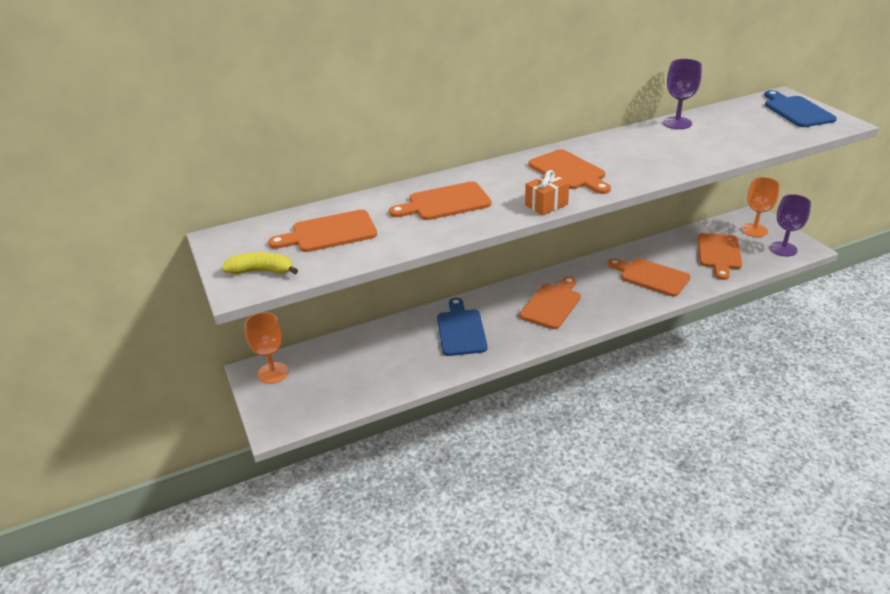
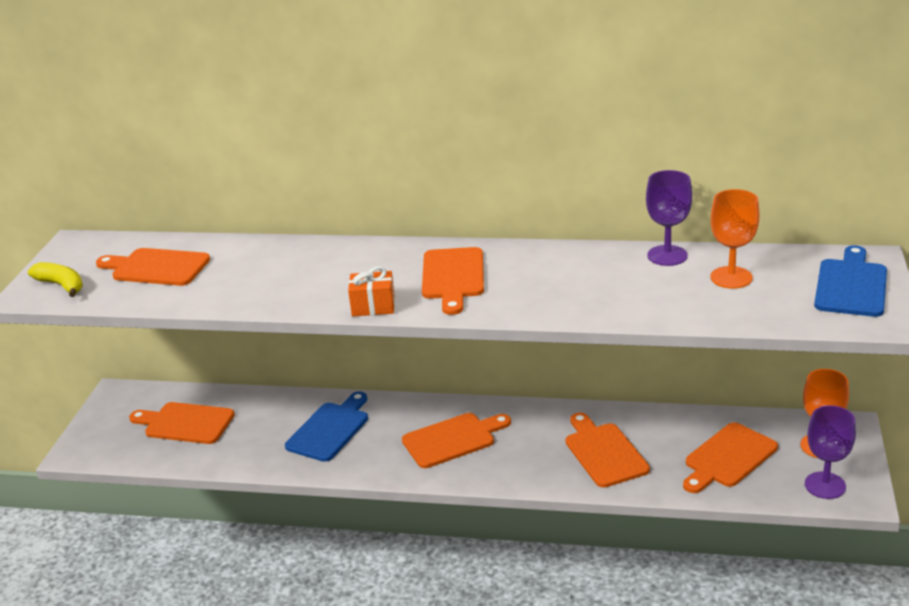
camera: 35 degrees right, 5 degrees down
orange goblet [245,312,288,384] -> orange goblet moved to [710,189,759,289]
orange cutting board [389,181,492,220] -> orange cutting board moved to [129,402,235,444]

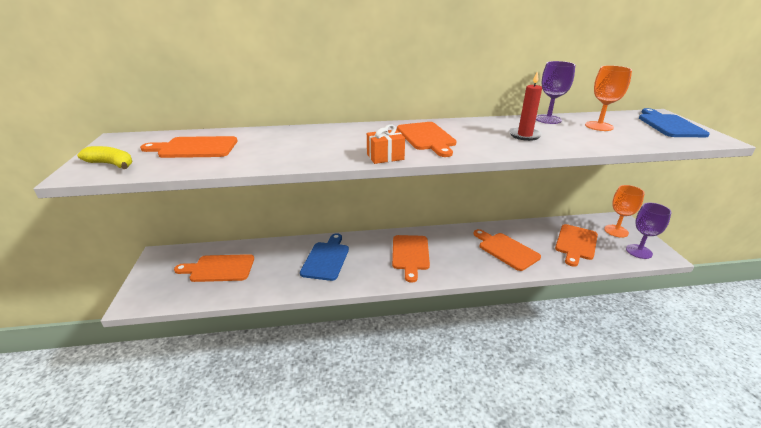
camera: 20 degrees left, 0 degrees up
orange cutting board [402,413,511,468] -> orange cutting board turned 135 degrees clockwise [392,235,430,283]
none -> red candle [509,71,542,141]

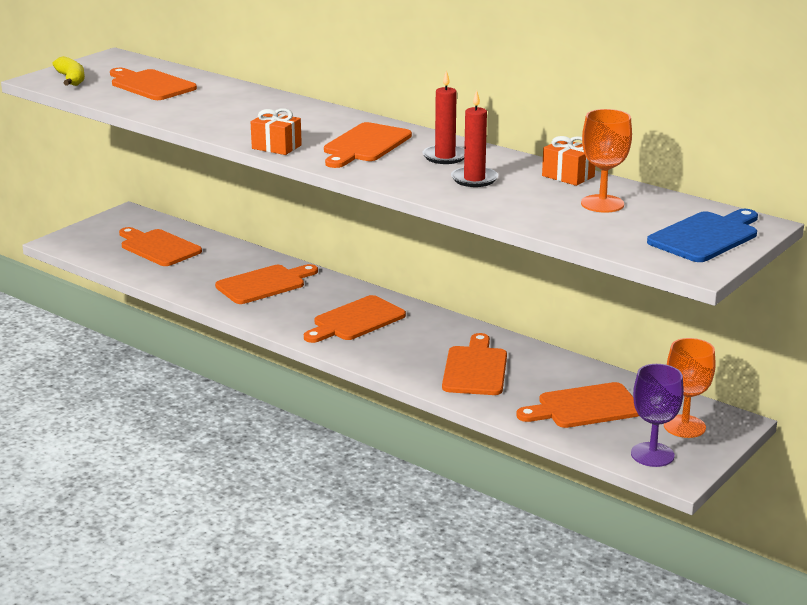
camera: 45 degrees right, 5 degrees down
blue cutting board [300,233,349,281] -> orange cutting board [215,264,318,304]
purple goblet [536,61,575,124] -> orange gift [542,136,595,186]
none -> red candle [423,70,464,164]

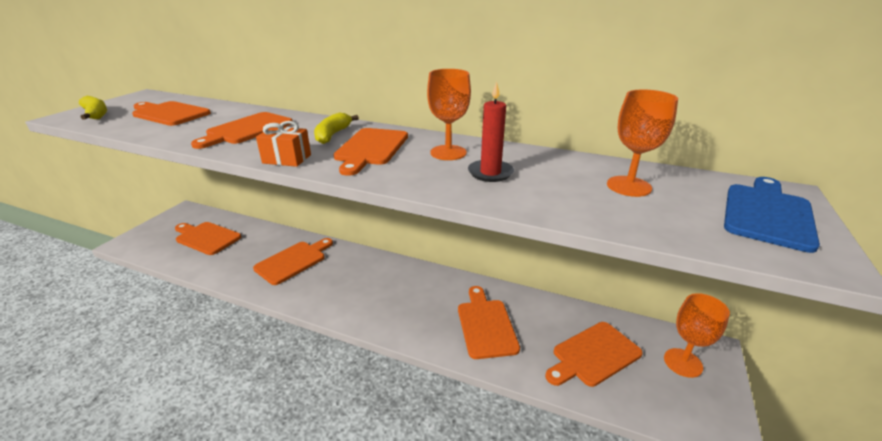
camera: 15 degrees left, 5 degrees up
orange cutting board [304,295,406,343] -> orange cutting board moved to [191,112,292,149]
red candle [423,70,464,164] -> orange goblet [427,69,471,160]
orange gift [542,136,595,186] -> none
purple goblet [631,364,684,467] -> none
none -> yellow banana [314,113,359,144]

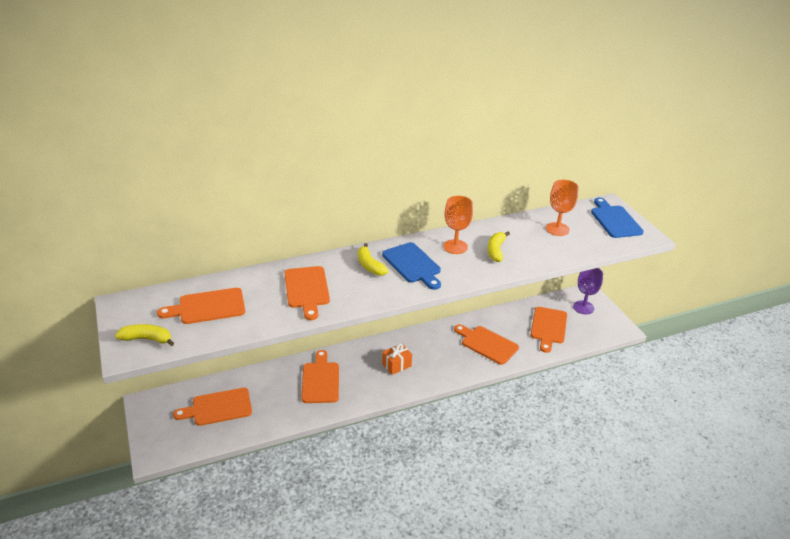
camera: 45 degrees left, 5 degrees up
orange gift [256,121,311,167] -> orange gift moved to [382,343,412,375]
orange cutting board [333,128,408,176] -> blue cutting board [382,242,441,290]
red candle [468,81,514,182] -> yellow banana [488,232,510,262]
orange goblet [664,293,730,378] -> purple goblet [573,268,603,314]

